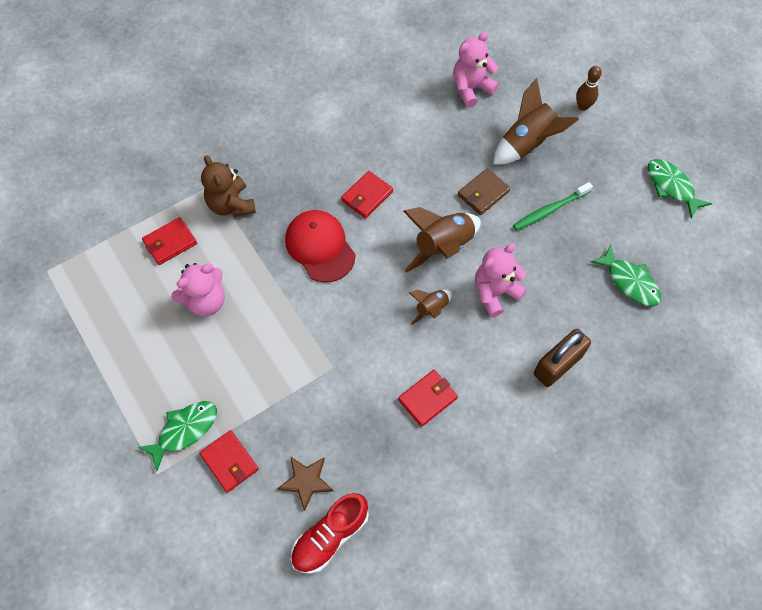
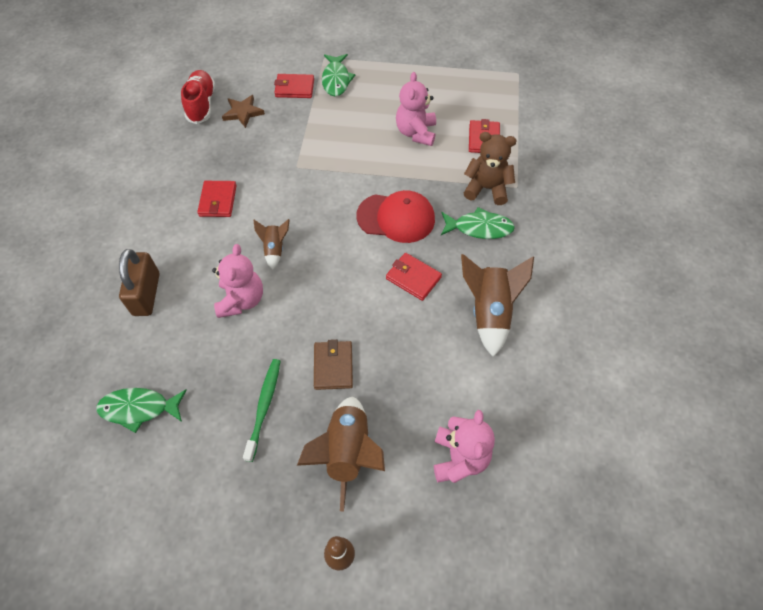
camera: 130 degrees right, 5 degrees down
red wallet [341,171,393,218] -> red wallet turned 45 degrees counterclockwise [386,253,442,301]
brown rocket [403,207,481,272] -> brown rocket moved to [461,254,534,357]
green fish [648,159,712,218] -> green fish moved to [441,207,515,239]

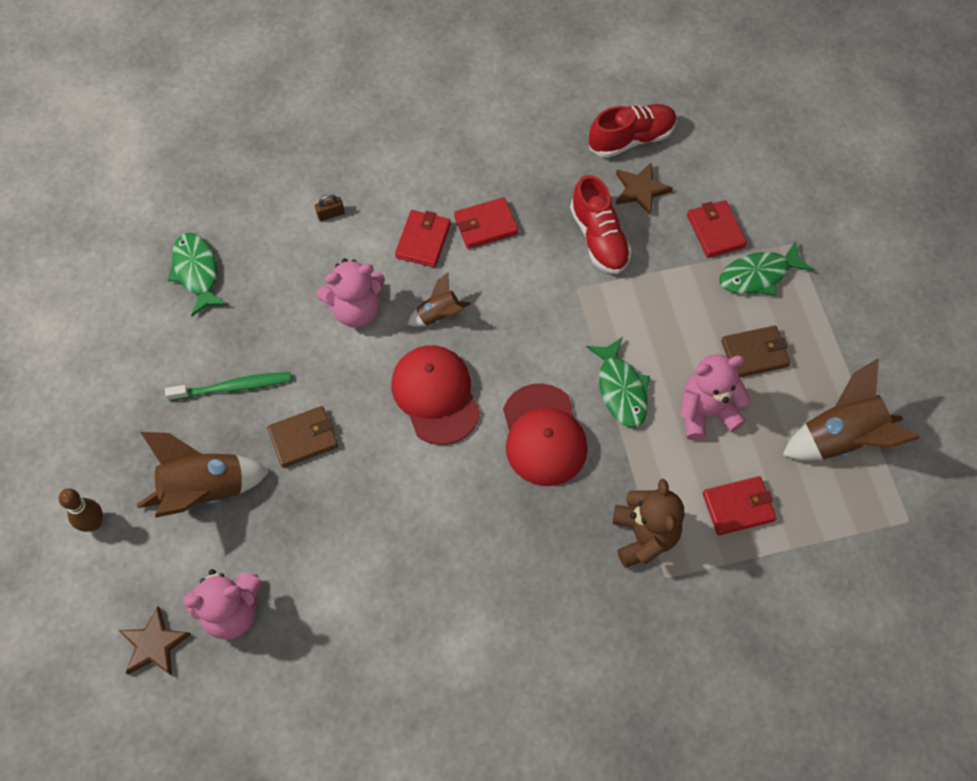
camera: 70 degrees right, 5 degrees up
brown padlock [119,249,160,316] -> brown padlock [315,194,345,221], size x0.43
red wallet [386,253,442,301] -> red wallet moved to [395,210,451,267]
green fish [441,207,515,239] -> green fish moved to [586,338,650,427]
brown rocket [461,254,534,357] -> brown rocket moved to [783,359,920,461]
none -> brown star [119,607,191,676]
none -> red cap [391,345,481,445]
none -> red shoe [570,175,632,274]
none -> brown wallet [721,325,791,378]

